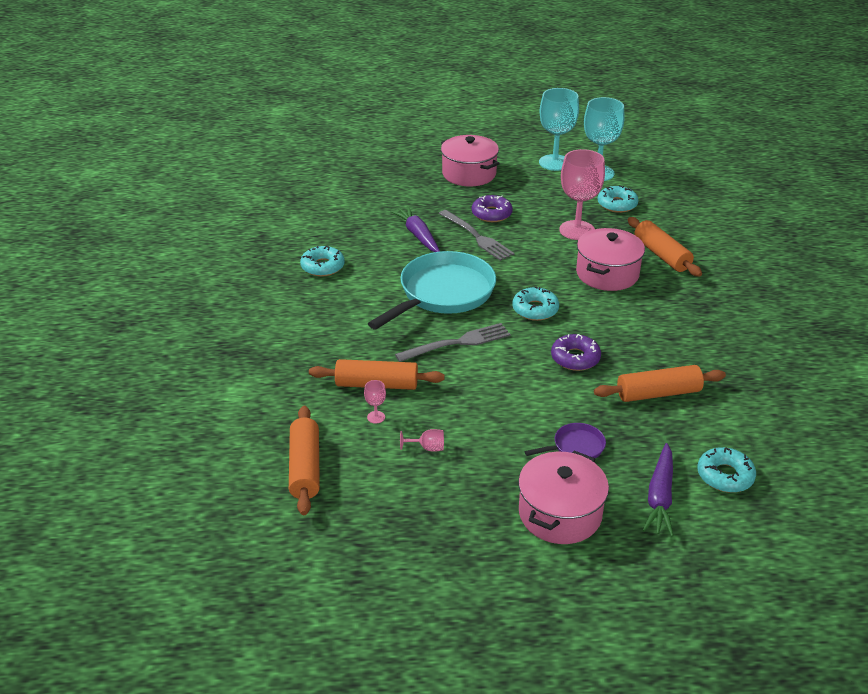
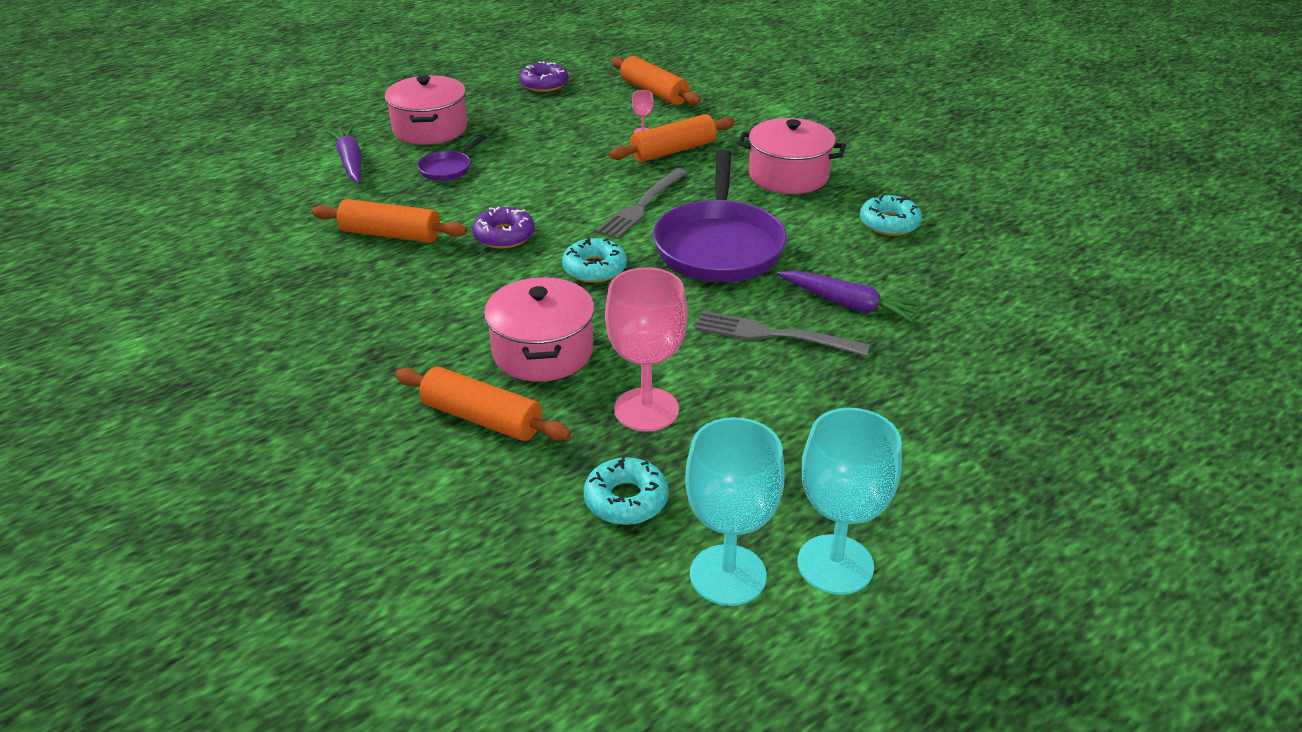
camera: 145 degrees right, 0 degrees up
turquoise pan [368,251,496,330] -> purple pan [653,150,787,282]
pink goblet [400,429,444,452] -> none
pink pot [441,135,500,186] -> pink pot moved to [738,118,846,194]
purple donut [472,195,513,222] -> purple donut moved to [519,61,569,92]
orange rolling pin [594,365,726,402] -> orange rolling pin turned 60 degrees clockwise [312,199,467,243]
turquoise donut [698,447,756,493] -> none

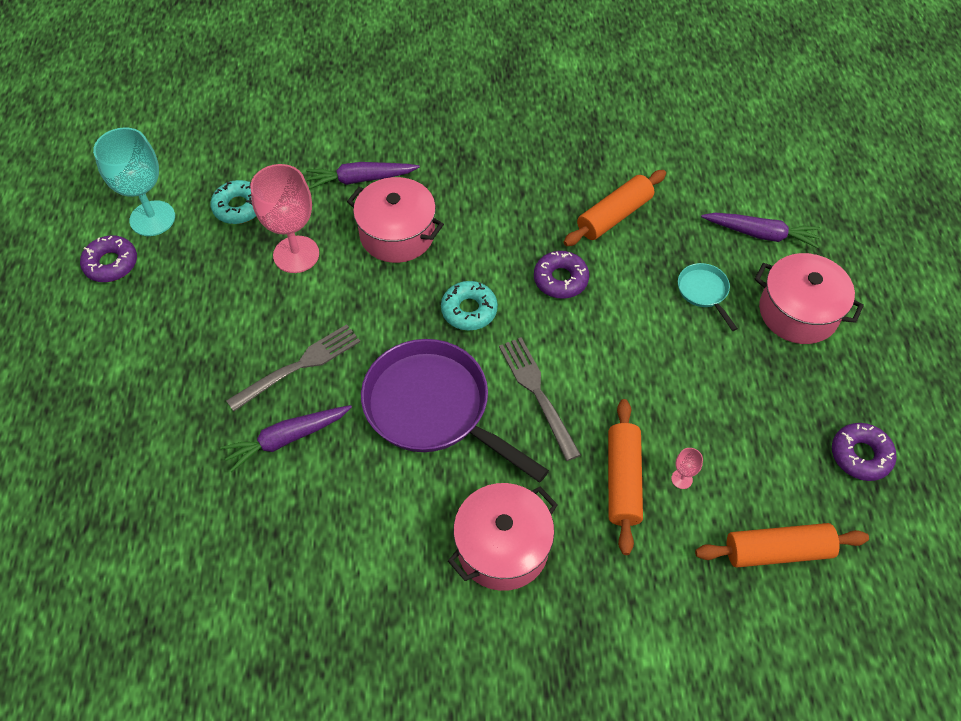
camera: 125 degrees right, 20 degrees up
orange rolling pin [395,367,571,441] -> purple carrot [306,162,420,189]
purple pan [417,135,486,181] -> turquoise pan [678,263,738,331]
turquoise goblet [797,408,902,595] -> purple donut [80,235,137,282]
turquoise donut [860,195,922,236] -> none

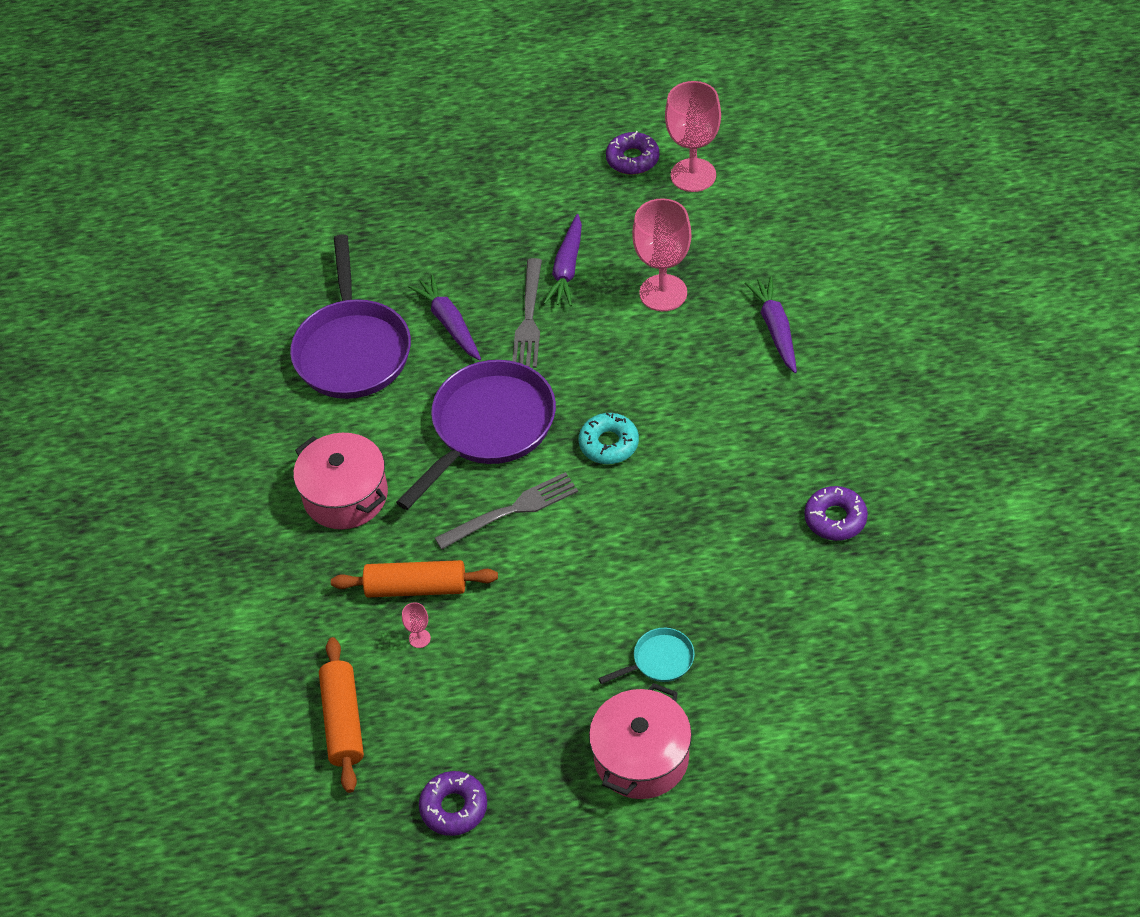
camera: 90 degrees right, 5 degrees down
turquoise goblet [93,127,175,236] -> pink goblet [665,81,721,192]
turquoise donut [210,180,256,224] -> none
grey fork [226,324,360,411] -> grey fork turned 45 degrees clockwise [512,258,542,368]
pink pot [347,177,444,263] -> none
purple donut [534,251,589,299] -> purple donut moved to [804,486,868,541]
orange rolling pin [563,170,666,246] -> none
purple carrot [701,213,820,248] -> purple carrot moved to [544,214,582,306]
none -> purple pan [290,234,411,399]

